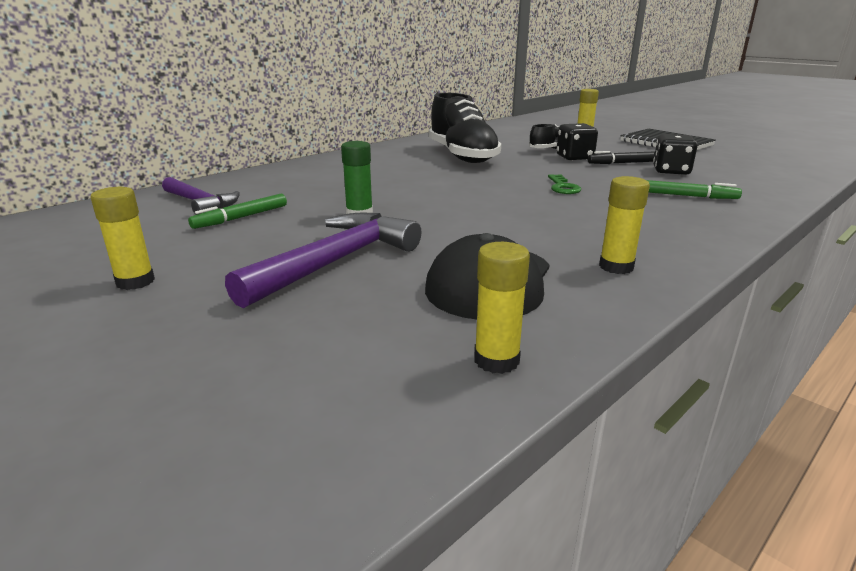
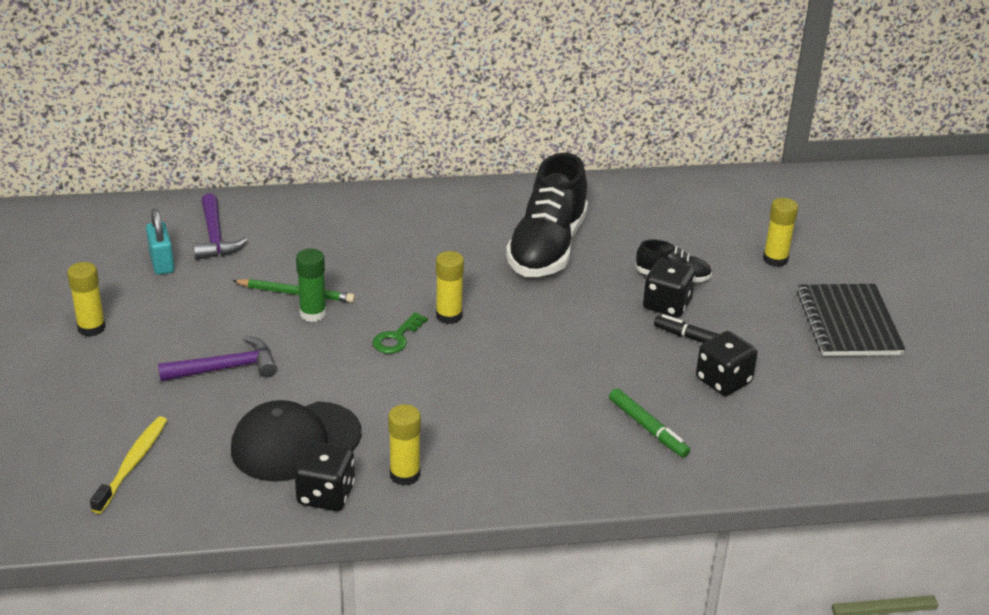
camera: 35 degrees right, 10 degrees up
green marker [188,194,287,229] -> none
purple hammer [225,213,421,308] -> purple hammer [158,336,277,381], size x0.65
yellow glue stick [474,242,530,374] -> yellow glue stick moved to [436,251,464,324]
green key [548,174,581,194] -> green key moved to [372,312,428,354]
none -> yellow toothbrush [90,416,167,514]
none -> turquoise padlock [146,209,174,275]
none -> green pencil [233,279,355,303]
none -> black dice [294,442,355,511]

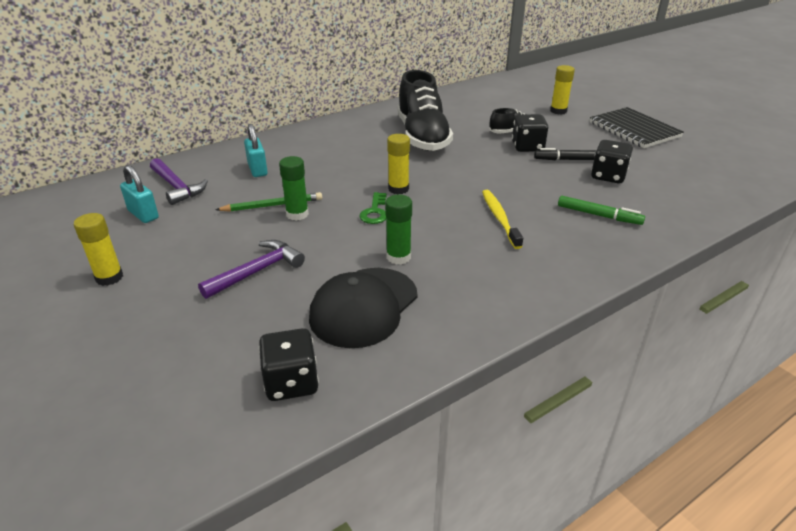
camera: 25 degrees left, 0 degrees up
yellow toothbrush [90,416,167,514] -> yellow toothbrush moved to [482,190,523,249]
black dice [294,442,355,511] -> black dice moved to [259,328,319,401]
yellow glue stick [388,404,421,486] -> none
none -> turquoise padlock [244,124,268,177]
none -> green glue stick [385,195,412,265]

